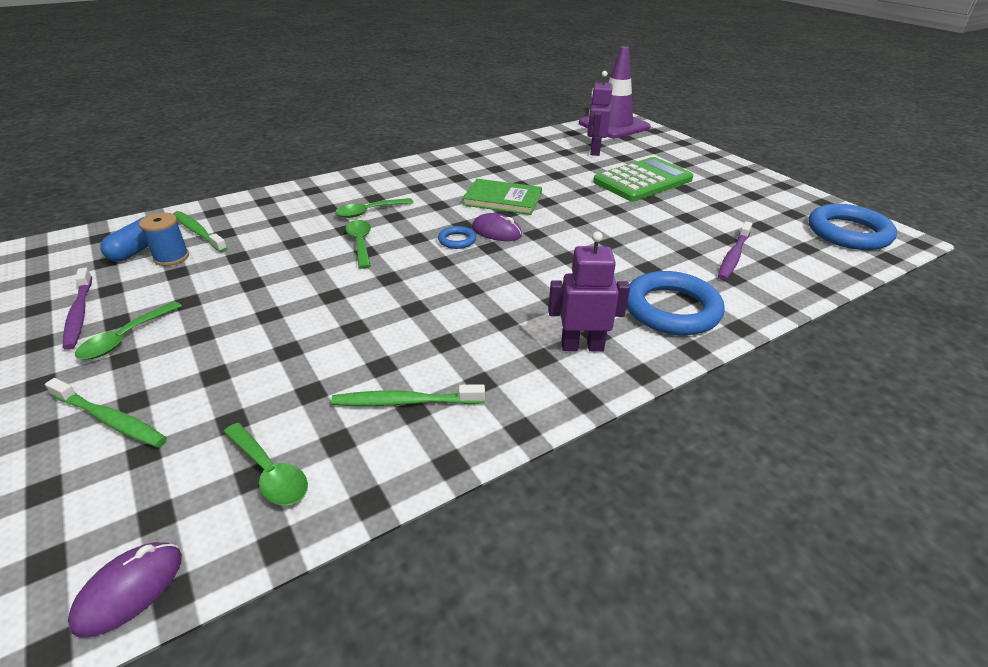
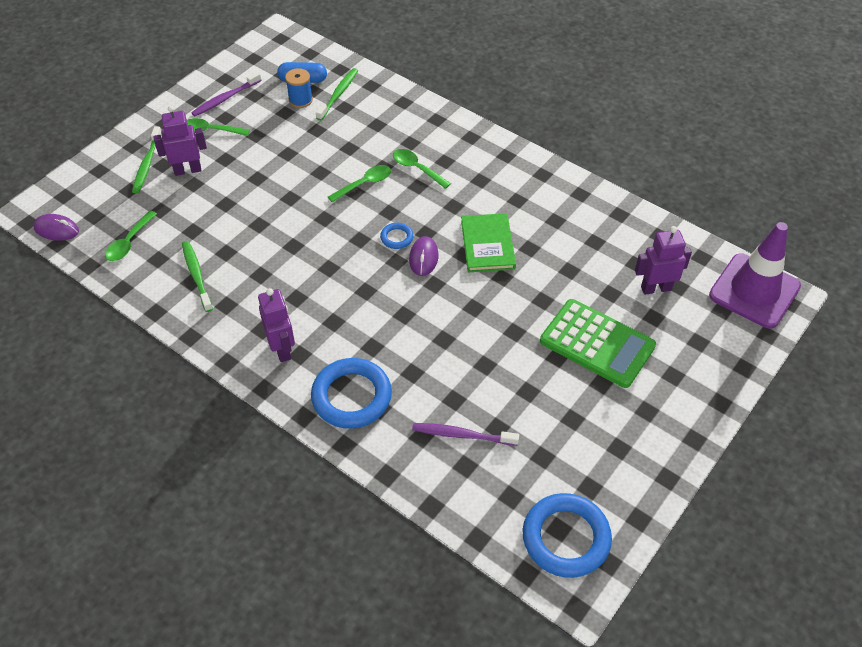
camera: 70 degrees right, 15 degrees up
none -> purple robot [153,106,207,176]

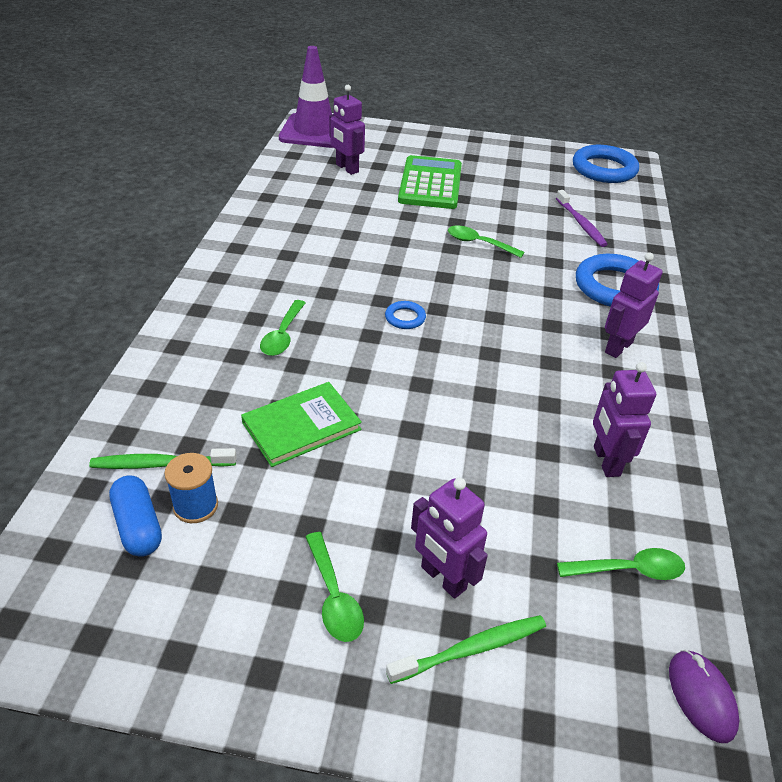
camera: 120 degrees left, 10 degrees down
green toothbrush [182,241,213,312] -> purple robot [593,362,656,477]
purple toothbrush [191,72,261,117] -> none
green spoon [328,165,391,202] -> green spoon moved to [448,225,525,258]
purple mouse [409,236,439,276] -> none
green book [461,213,516,272] -> green book moved to [241,382,362,467]

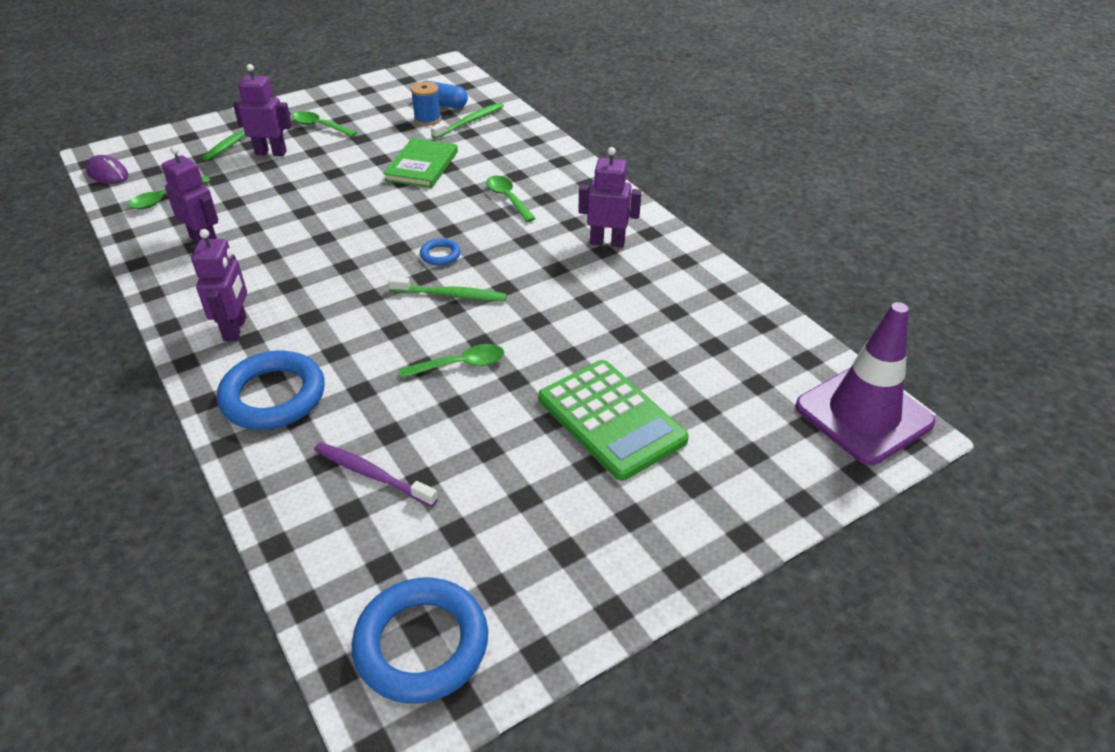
camera: 140 degrees right, 0 degrees up
purple robot [329,85,365,175] -> purple robot moved to [578,147,641,247]
none -> green toothbrush [388,276,507,301]

